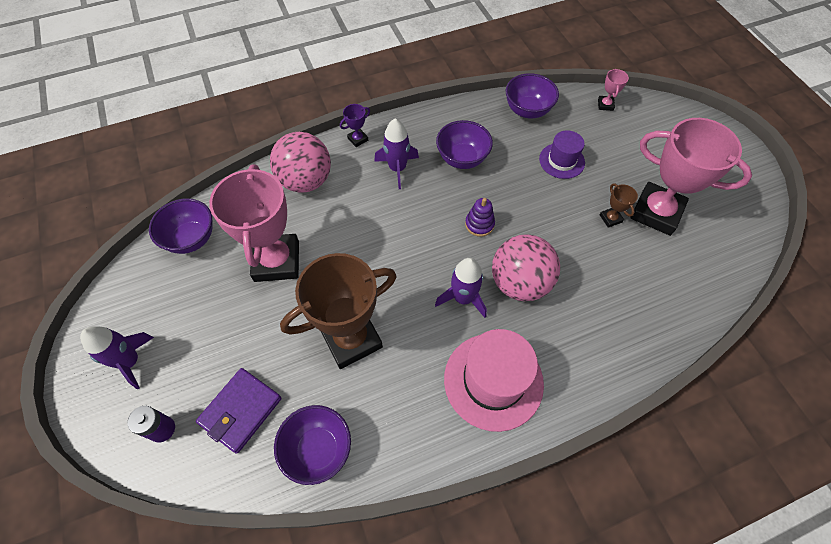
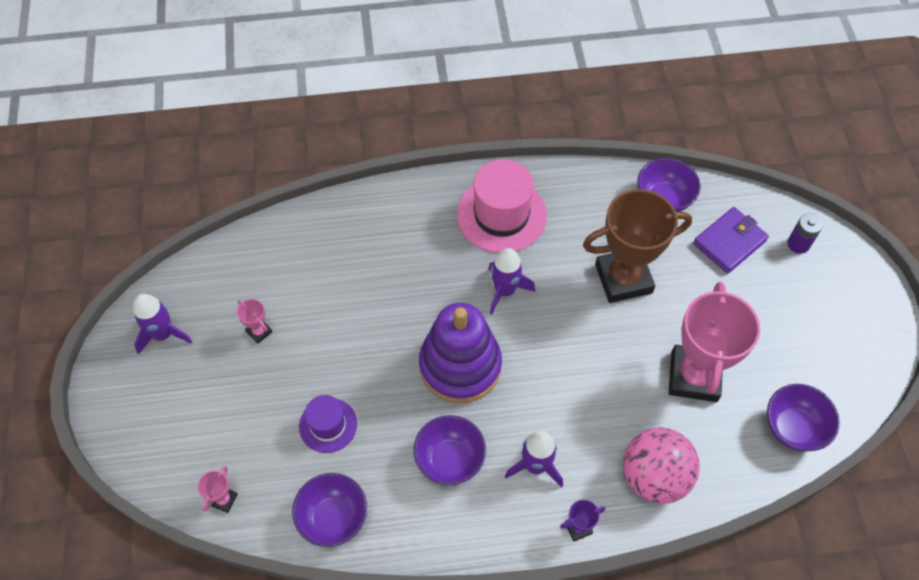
camera: 165 degrees left, 0 degrees up
purple rocket [80,326,154,389] -> purple rocket moved to [133,294,192,355]
purple stacking toy [465,198,495,237] -> purple stacking toy [419,303,502,403], size x2.43
pink ball [492,234,560,301] -> none
brown trophy [600,183,638,228] -> none
pink trophy [630,118,752,236] -> pink trophy [237,299,272,344], size x0.40

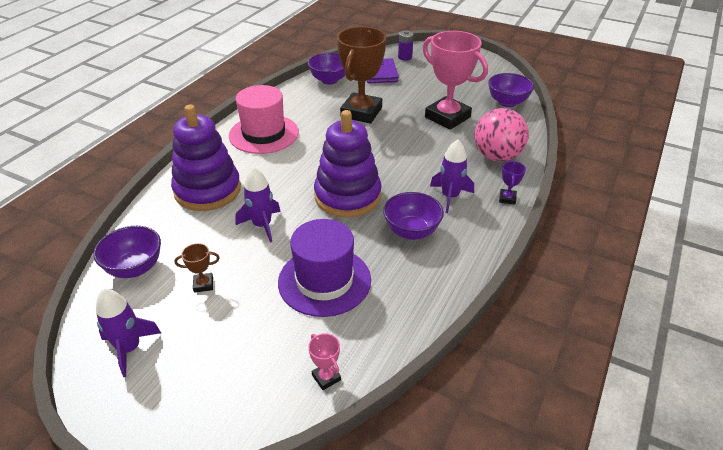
camera: 55 degrees left, 20 degrees down
pink trophy [237,299,272,344] -> brown trophy [175,243,220,293]
purple bowl [292,473,367,547] -> purple bowl moved to [93,226,161,278]
purple hat [299,395,357,453] -> purple hat [278,219,371,317], size x1.74
purple rocket [488,248,535,315] -> purple rocket moved to [235,167,281,243]
none -> purple stacking toy [171,105,241,211]

